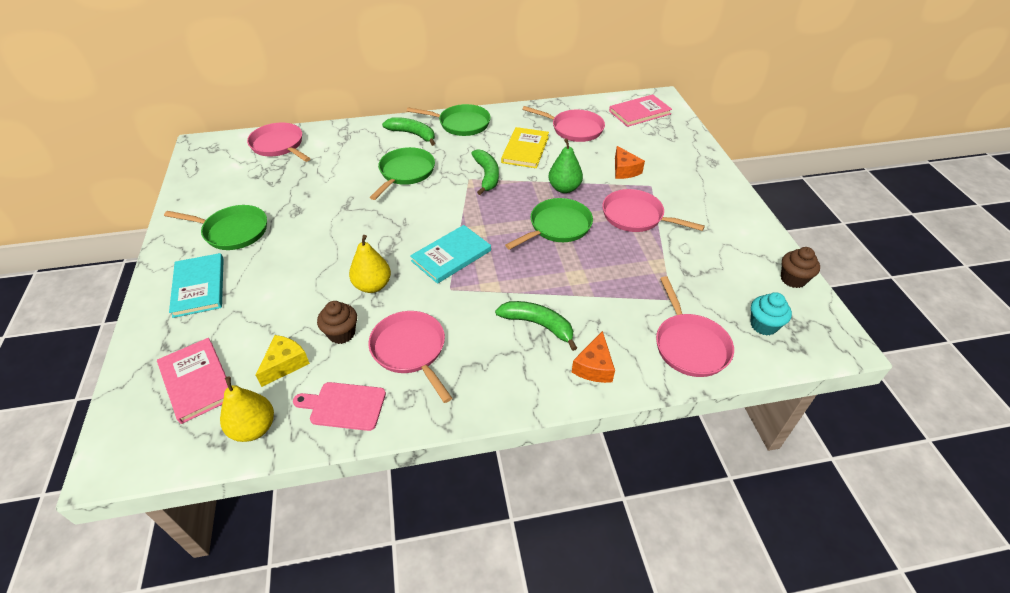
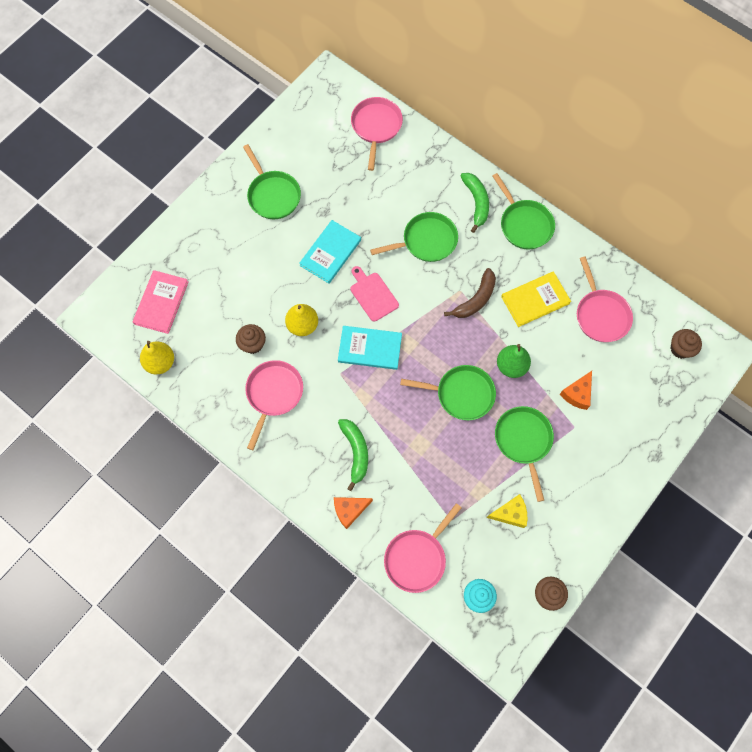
camera: 50 degrees right, 25 degrees up
turquoise book [169,253,224,318] -> turquoise book moved to [299,220,361,283]
yellow cheese [256,335,310,387] -> yellow cheese moved to [487,494,527,528]
pink cutting board [293,382,386,431] -> pink cutting board moved to [351,266,399,322]
green banana [471,149,499,195] -> brown banana [444,268,496,318]
pink pan [602,189,705,232] -> green pan [495,406,554,502]
pink book [609,94,672,127] -> brown cupcake [670,329,702,359]

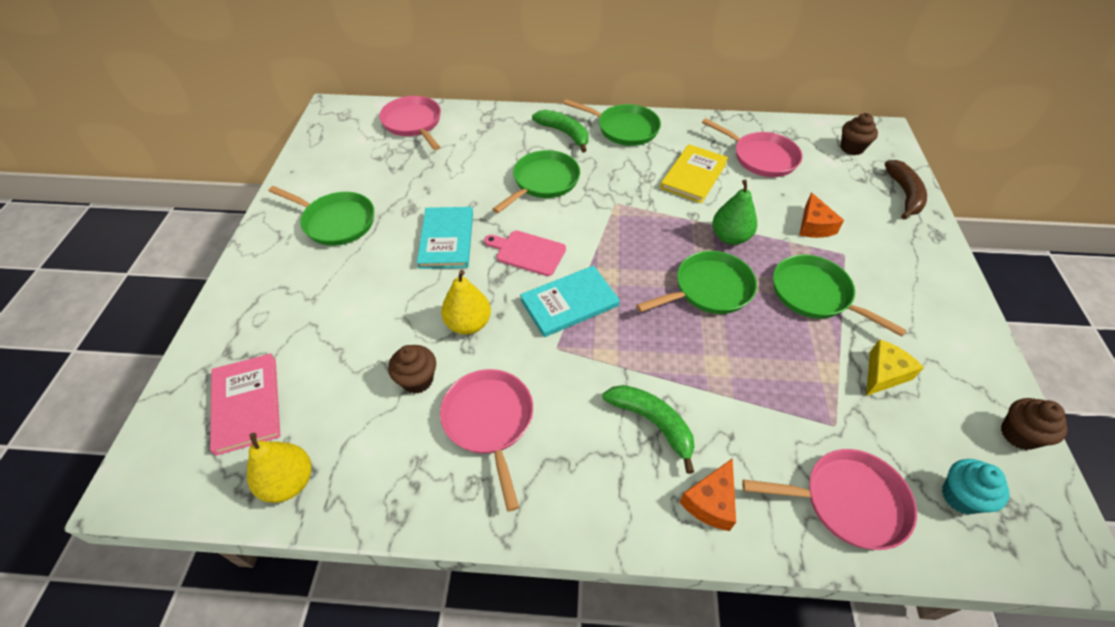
camera: 35 degrees left, 20 degrees down
pink pan [384,503,462,593] -> pink pan turned 90 degrees counterclockwise [742,449,917,550]
brown banana [444,268,496,318] -> brown banana moved to [885,160,927,220]

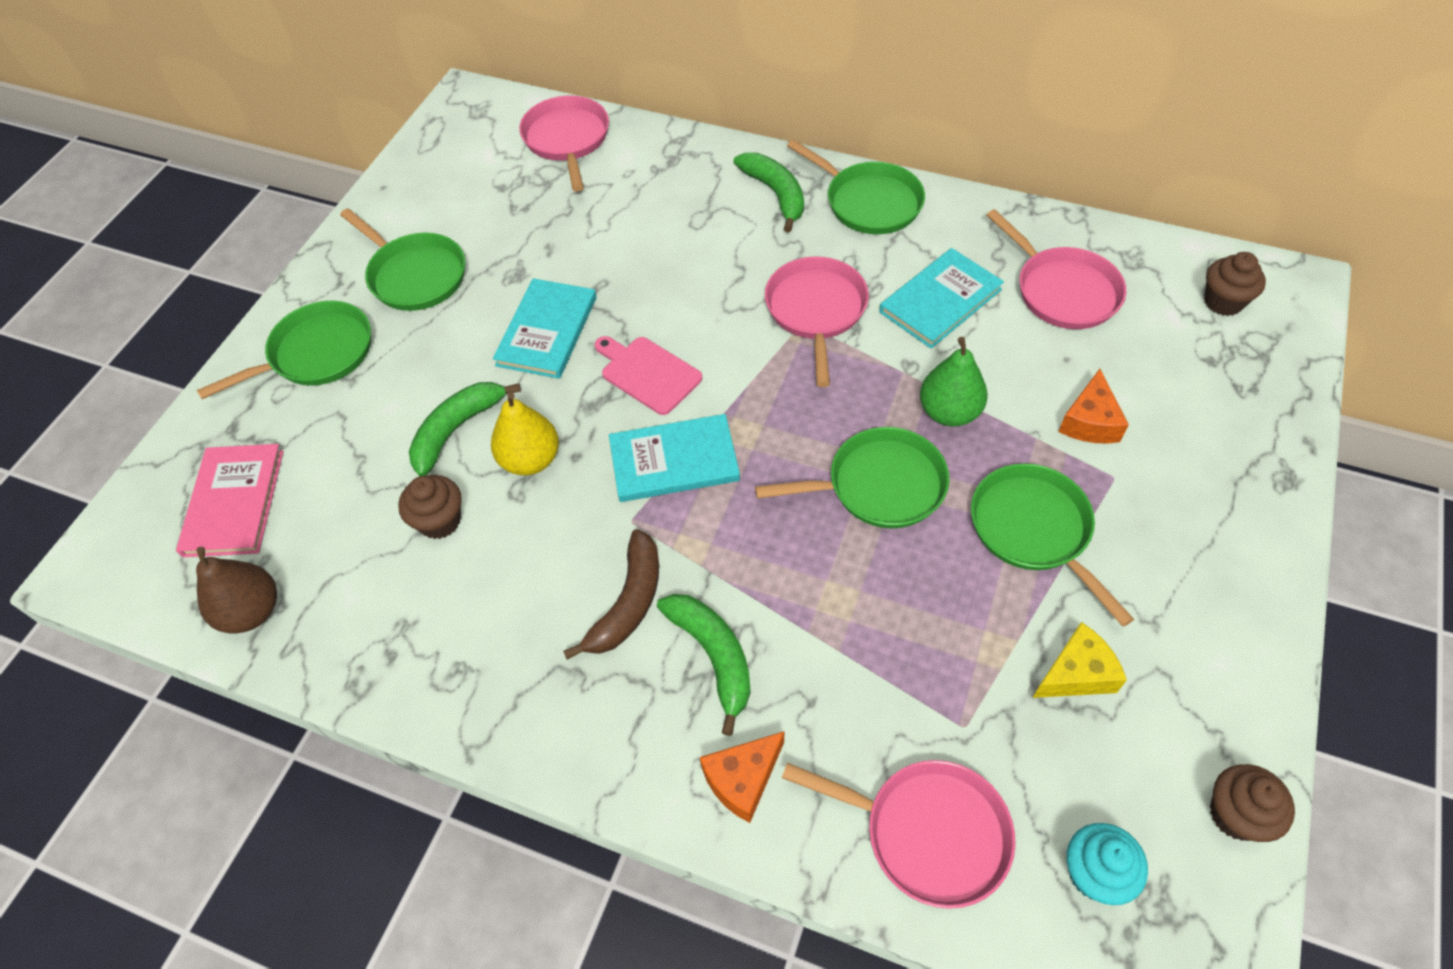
camera: 20 degrees right, 5 degrees up
yellow pear [247,433,311,503] -> brown pear [196,547,277,634]
pink pan [440,369,533,512] -> pink pan moved to [765,256,869,387]
green pan [493,150,580,213] -> green pan moved to [197,301,371,399]
yellow book [660,144,728,203] -> turquoise book [879,248,1004,349]
brown banana [885,160,927,220] -> brown banana moved to [563,529,659,660]
none -> green banana [409,382,521,476]

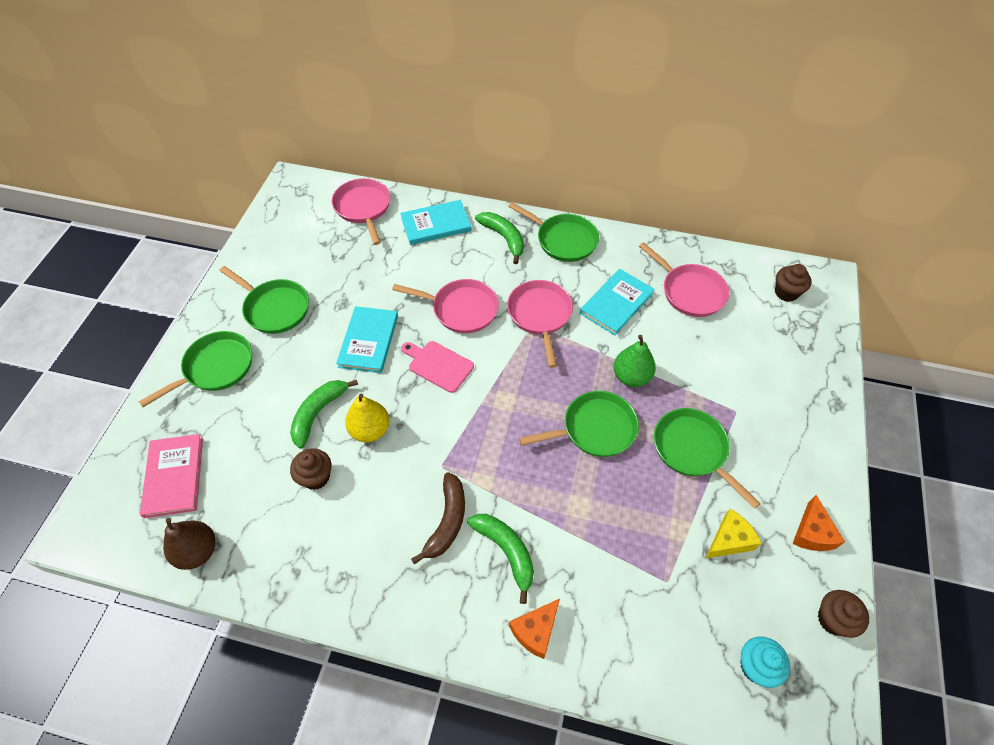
camera: 10 degrees left, 0 degrees up
turquoise book [609,414,740,502] -> turquoise book moved to [400,200,472,245]
pink pan [782,760,1016,909] -> pink pan moved to [392,279,499,333]
orange cheese [1058,369,1129,444] -> orange cheese moved to [792,495,845,551]

